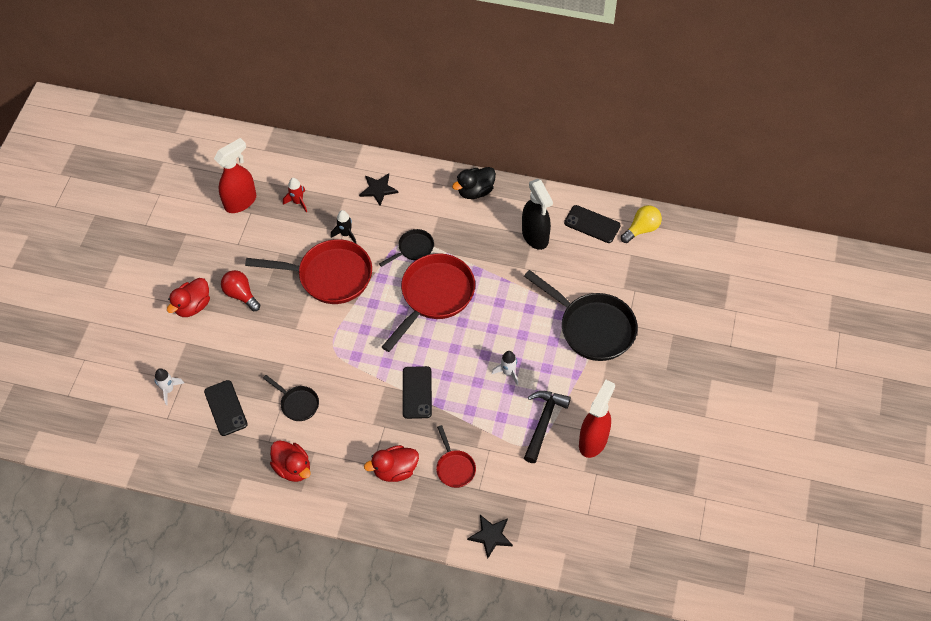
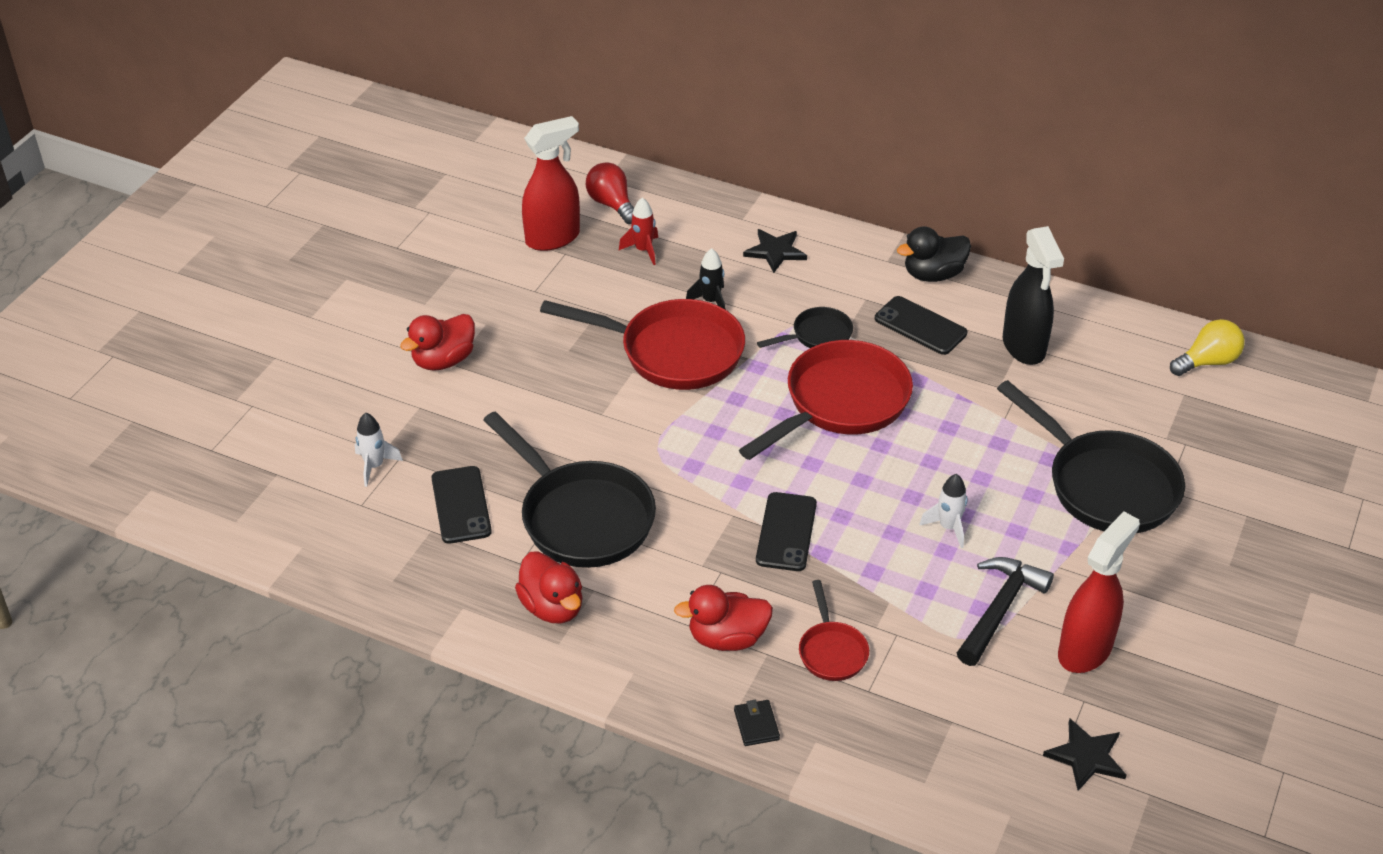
camera: 10 degrees right, 15 degrees down
red light bulb [221,270,260,311] -> red light bulb moved to [586,162,634,224]
black pan [263,375,319,421] -> black pan [483,411,656,568], size x2.02
black star [467,515,513,559] -> black star moved to [1043,719,1127,791]
black phone [564,205,620,243] -> black phone moved to [875,296,967,355]
none -> black wallet [734,700,780,746]

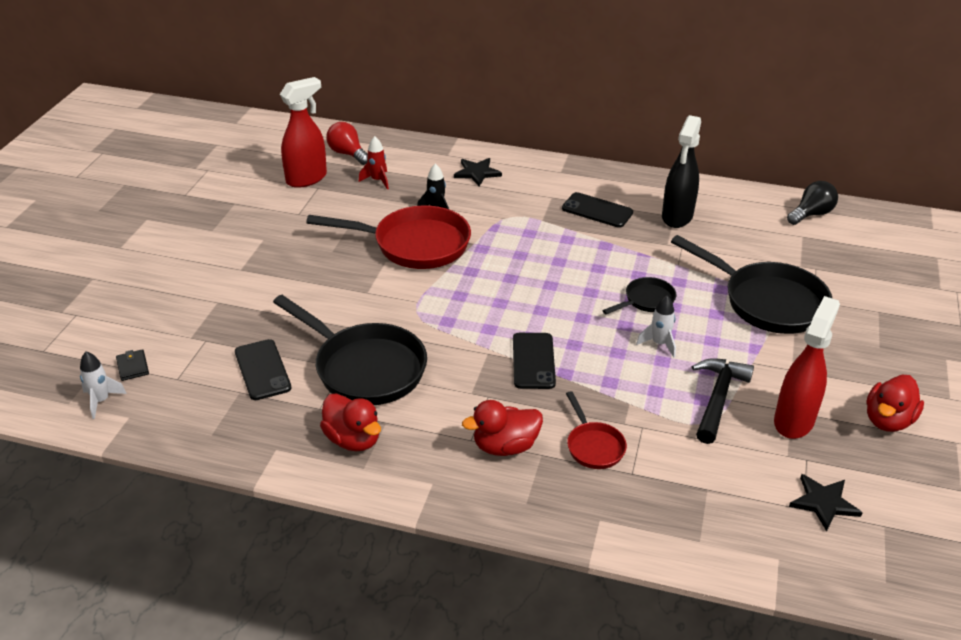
camera: 10 degrees left, 5 degrees down
white rocket [355,413,403,487] -> white rocket moved to [80,351,127,419]
red duck [400,314,475,371] -> red duck moved to [866,375,924,432]
black wallet [734,700,780,746] -> black wallet moved to [116,349,149,381]
red pan [739,340,913,460] -> none
black pan [757,307,853,348] -> black pan moved to [602,277,676,314]
black duck [897,226,971,282] -> none
black spray bottle [1003,226,1064,365] -> black spray bottle turned 45 degrees clockwise [662,115,701,228]
yellow light bulb [1170,319,1244,376] -> black light bulb [787,181,838,225]

